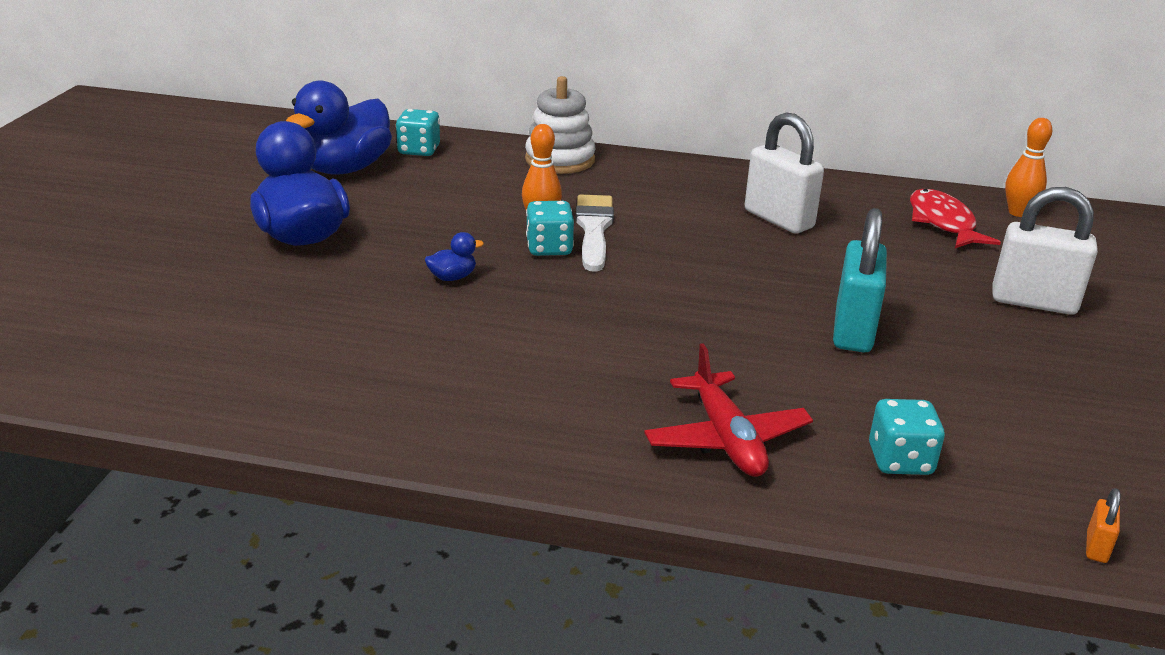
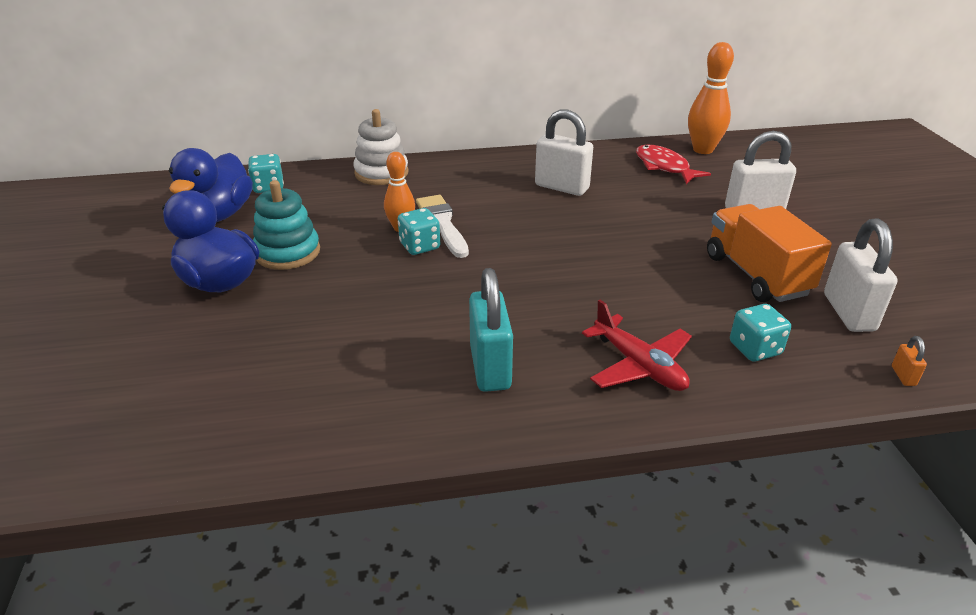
camera: 20 degrees left, 5 degrees up
blue duck [425,232,484,281] -> none
turquoise padlock [833,208,887,352] -> turquoise padlock moved to [469,268,513,392]
orange bowling pin [1005,118,1052,217] -> orange bowling pin [688,42,734,154], size x1.56
none -> turquoise stacking toy [253,180,320,270]
none -> orange truck [707,204,832,302]
none -> white padlock [824,218,898,332]

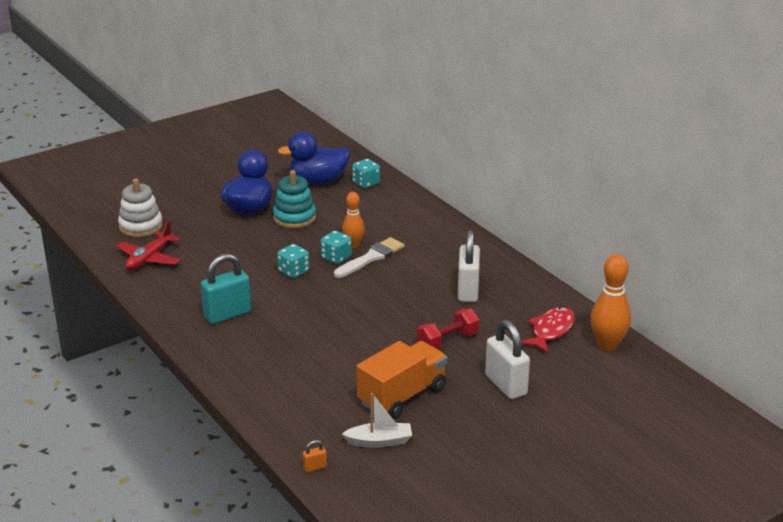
camera: 65 degrees right, 5 degrees down
white stacking toy [353,109,409,185] -> white stacking toy moved to [118,179,163,237]
red plane [582,300,692,391] -> red plane moved to [116,221,181,270]
turquoise dice [730,304,791,362] -> turquoise dice moved to [277,244,310,278]
white padlock [824,218,898,332] -> white boat [342,393,412,448]
none -> red dumbbell [417,309,479,349]

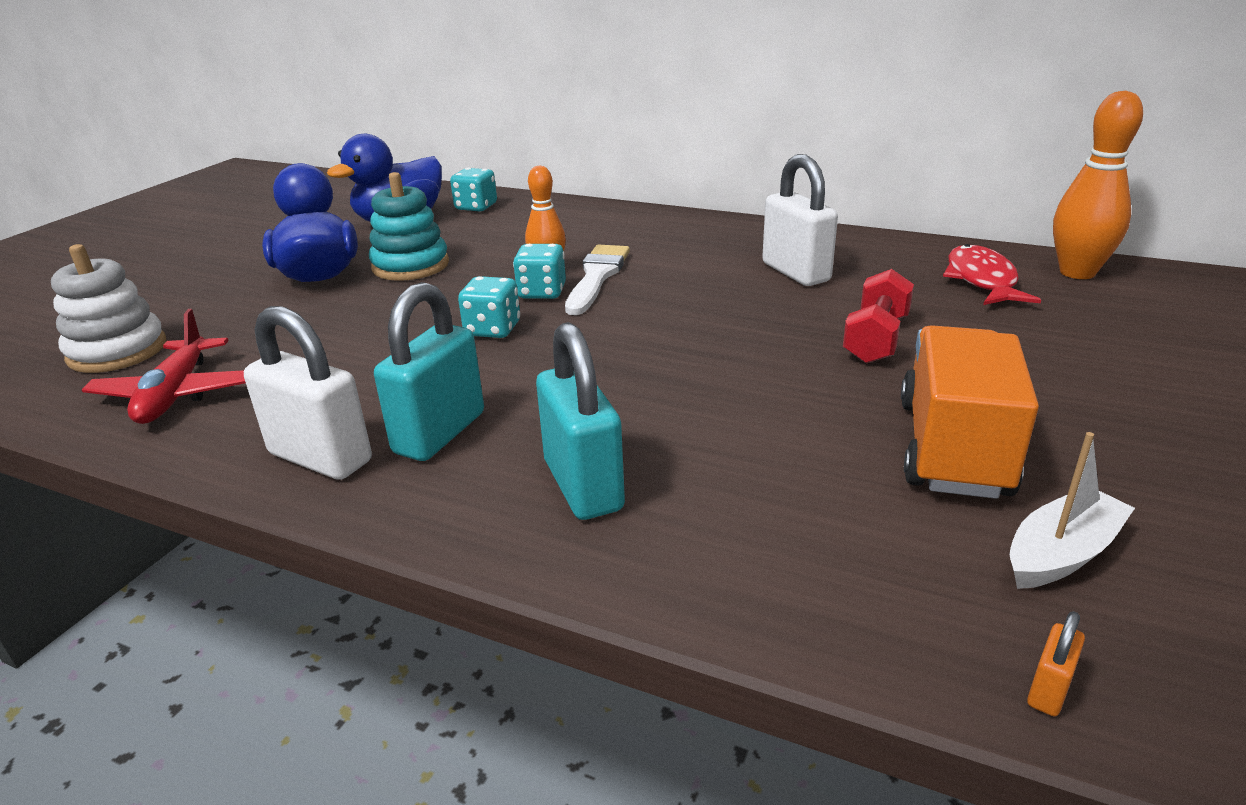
camera: 30 degrees left, 0 degrees up
white padlock [485,320,530,399] -> white padlock moved to [244,306,372,480]
none -> turquoise padlock [536,322,625,520]

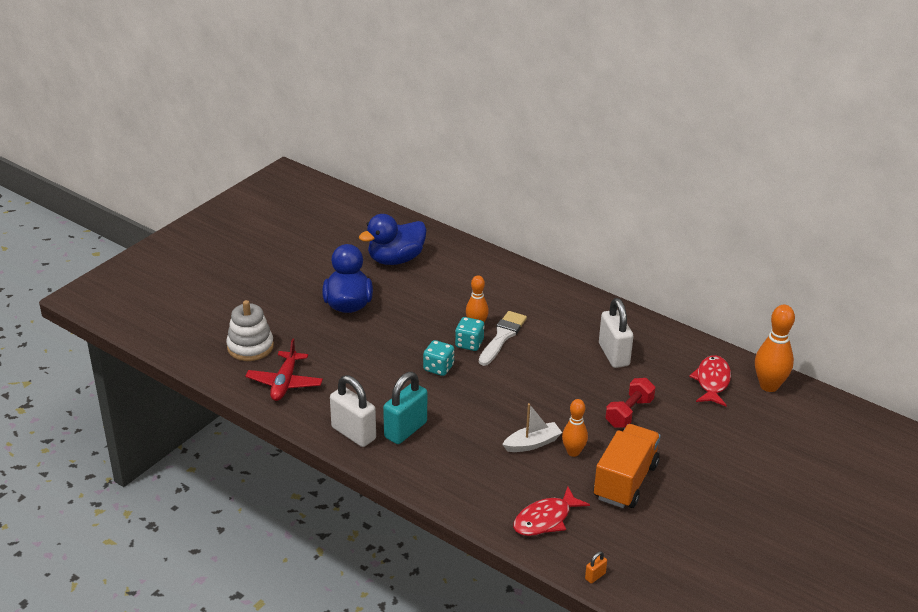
camera: 10 degrees right, 5 degrees up
turquoise stacking toy [369,172,449,281] -> none
turquoise dice [450,168,497,212] -> none
turquoise padlock [536,322,625,520] -> none
white boat [1010,432,1135,589] -> white boat moved to [502,403,562,452]
none -> red fish [513,487,590,536]
none -> orange bowling pin [562,399,588,457]

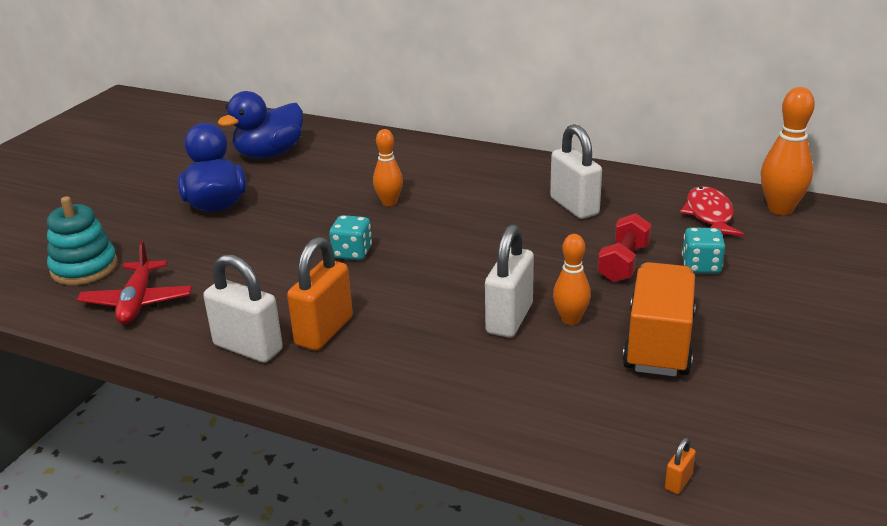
camera: 10 degrees left, 5 degrees down
white stacking toy [226,300,274,361] -> turquoise stacking toy [47,196,118,285]
turquoise padlock [383,372,427,444] -> orange padlock [287,237,353,351]
turquoise dice [455,317,485,351] -> turquoise dice moved to [682,227,725,274]
white brush [479,311,527,366] -> none
white boat [502,403,562,452] -> white padlock [485,224,534,338]
red fish [513,487,590,536] -> none

